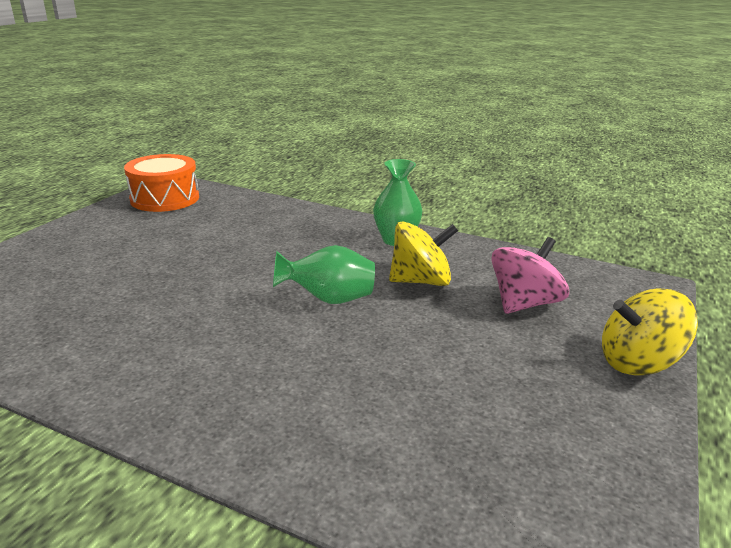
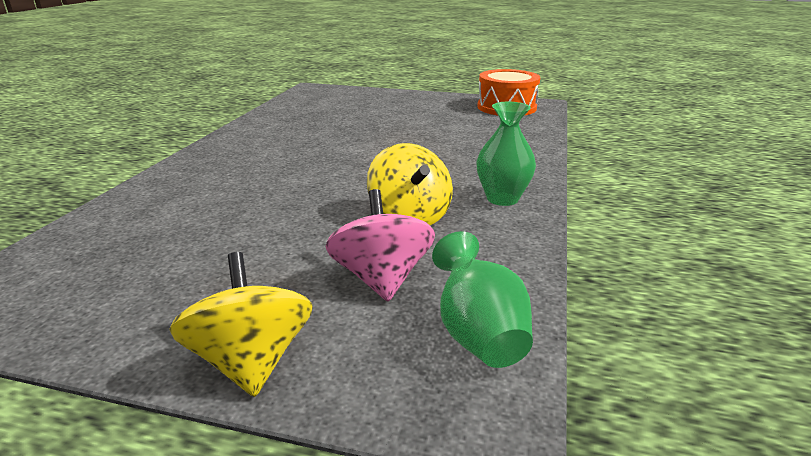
camera: 80 degrees right, 0 degrees up
green vase [273,245,375,304] -> green vase moved to [432,231,533,368]
pink spinning top [492,237,569,314] -> pink spinning top turned 135 degrees counterclockwise [325,189,435,302]

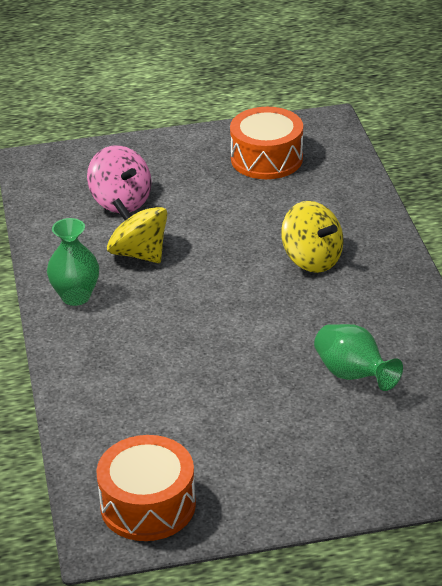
camera: 155 degrees right, 10 degrees up
yellow spinning top [169,252,313,397] -> yellow spinning top moved to [281,201,343,273]
green vase [432,231,533,368] -> green vase moved to [314,324,403,391]
none -> orange drum [230,107,303,179]

